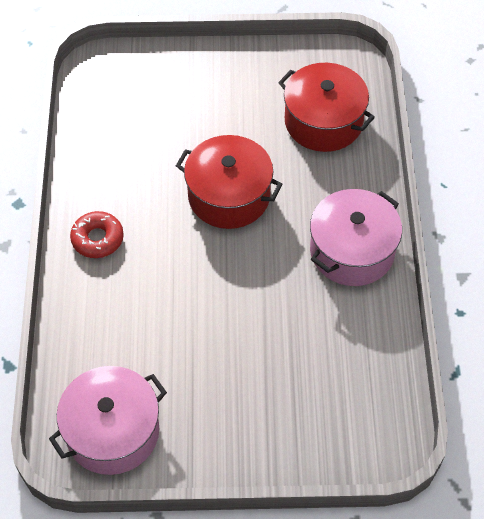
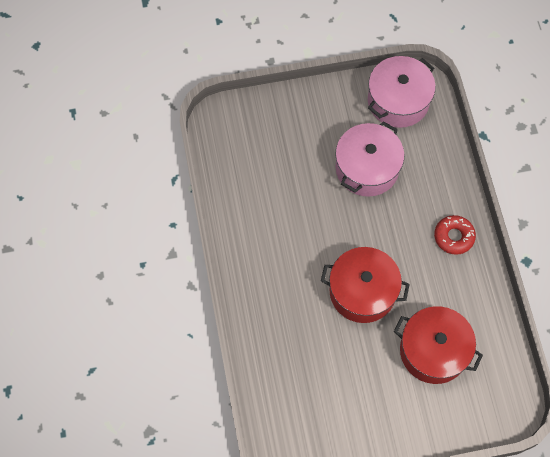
camera: 170 degrees right, 10 degrees up
red pot [278,63,375,152] -> red pot moved to [394,306,483,384]
pink pot [310,189,402,286] -> pink pot moved to [335,121,404,197]

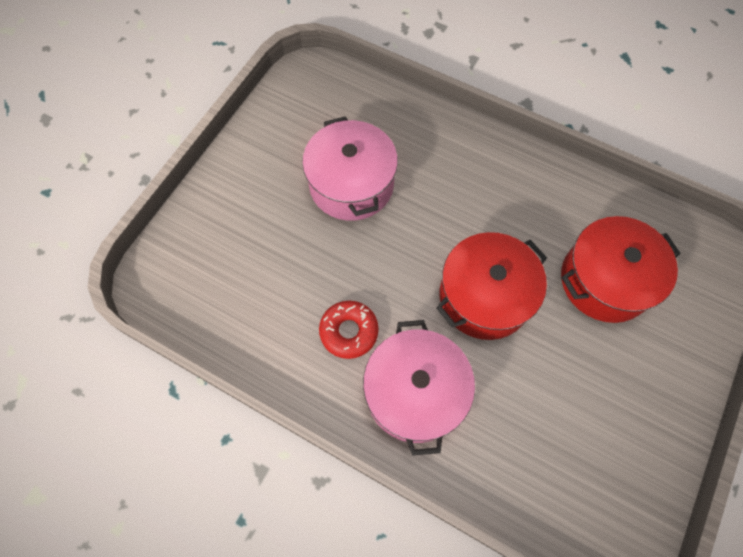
camera: 50 degrees left, 0 degrees up
pink pot [368,56,436,128] -> pink pot moved to [363,320,475,456]
red donut [434,215,476,255] -> red donut moved to [319,301,379,359]

